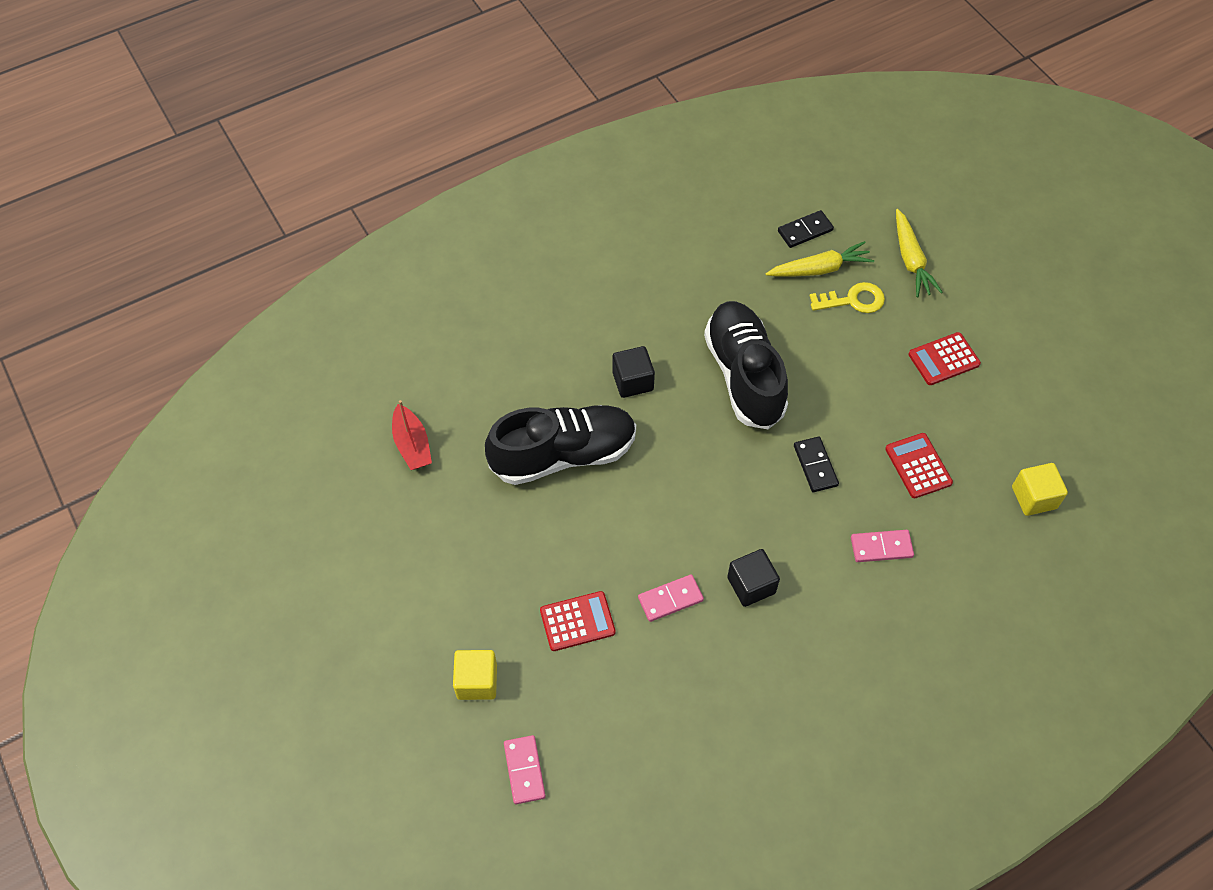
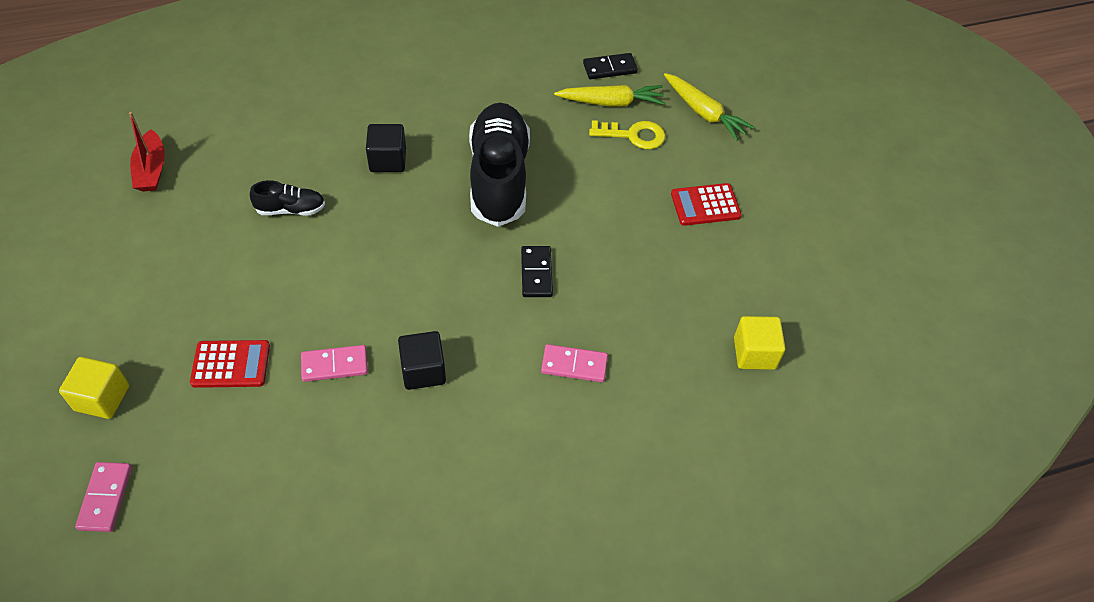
camera: 10 degrees right, 5 degrees down
black shoe [485,405,636,485] -> black shoe [250,180,325,215], size x0.45
red calculator [885,433,953,499] -> none
yellow carrot [896,209,943,297] -> yellow carrot turned 45 degrees counterclockwise [664,73,754,141]

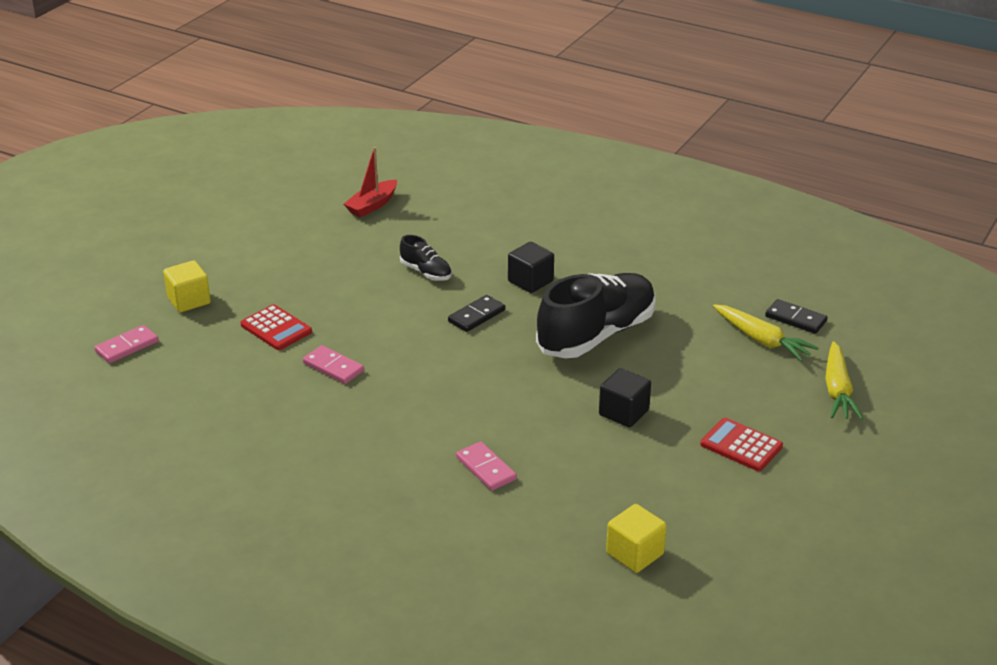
camera: 50 degrees right, 20 degrees down
black cube [398,331,446,390] -> black cube moved to [599,368,651,427]
black domino [521,246,553,297] -> black domino moved to [448,295,505,332]
yellow key [589,120,666,149] -> none

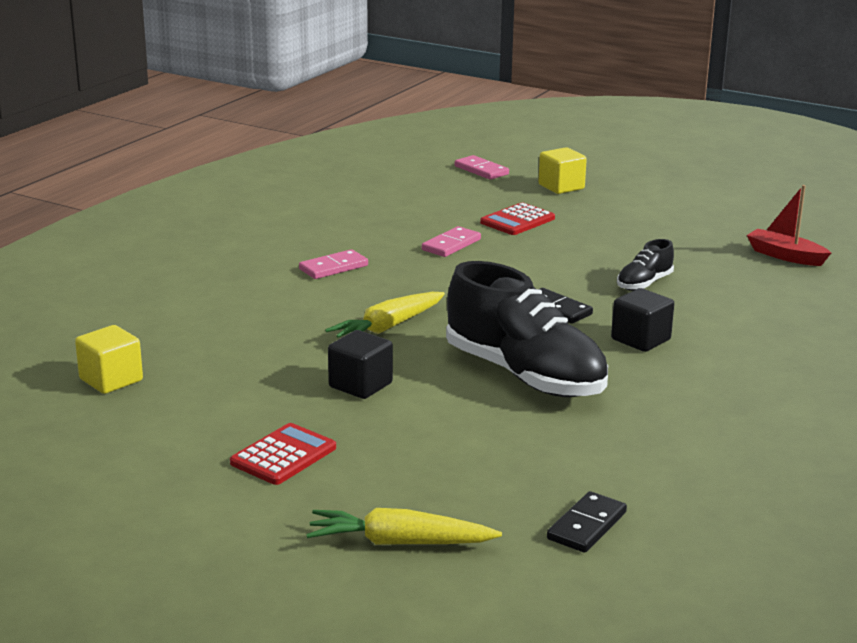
camera: 90 degrees right, 10 degrees down
pink domino [456,441,517,491] -> pink domino moved to [299,249,368,279]
yellow carrot [713,304,819,361] -> yellow carrot moved to [325,292,445,338]

